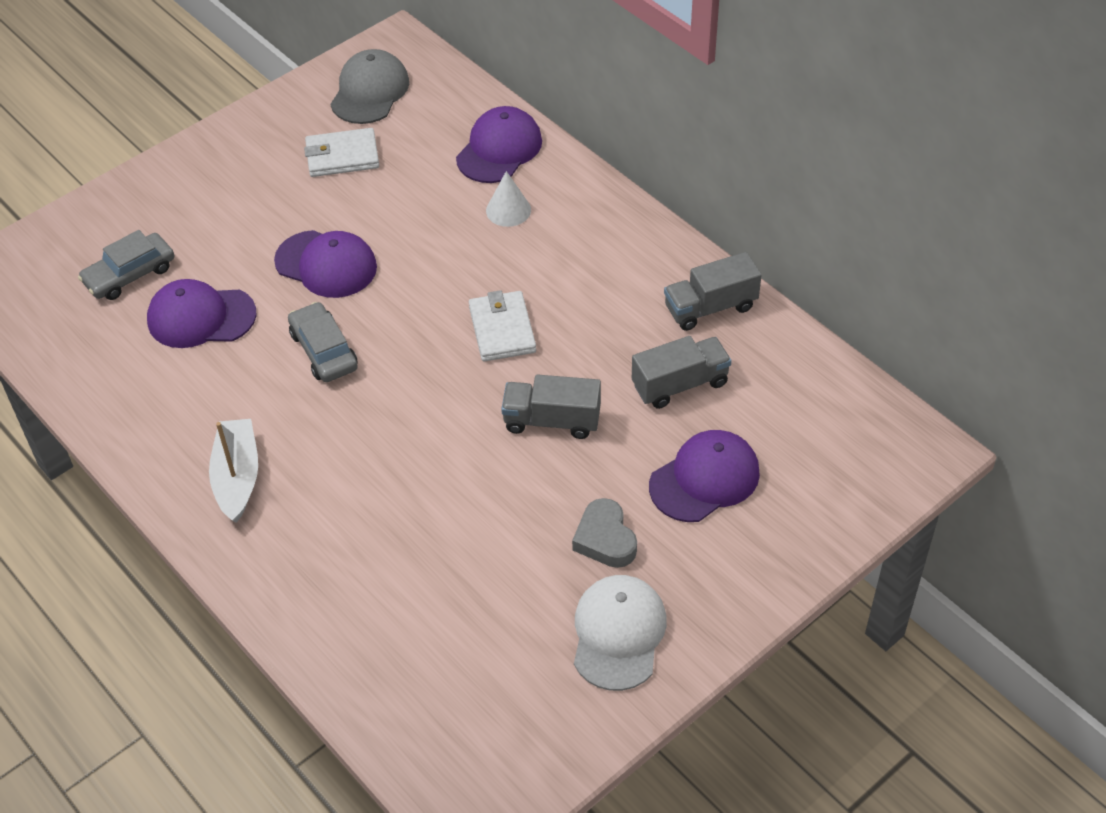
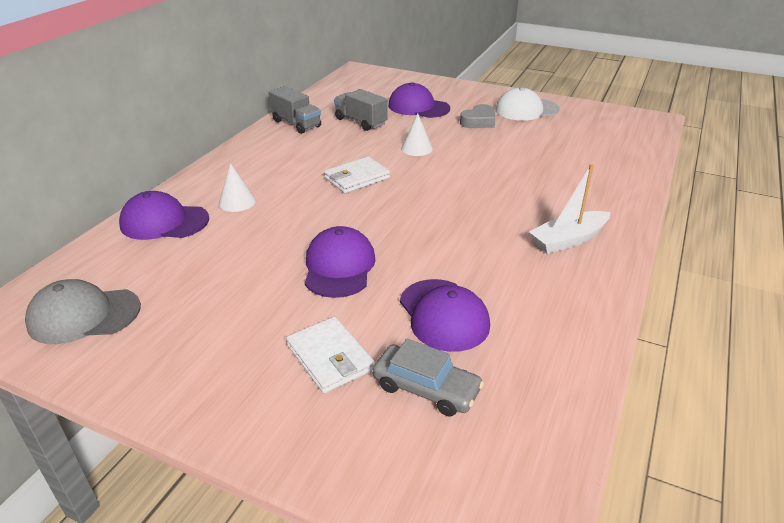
camera: 115 degrees left, 15 degrees down
grey car [288,302,358,382] -> none
white wallet [304,128,379,177] -> white wallet moved to [286,317,375,393]
grey truck [501,374,601,439] -> white cone [401,114,433,156]

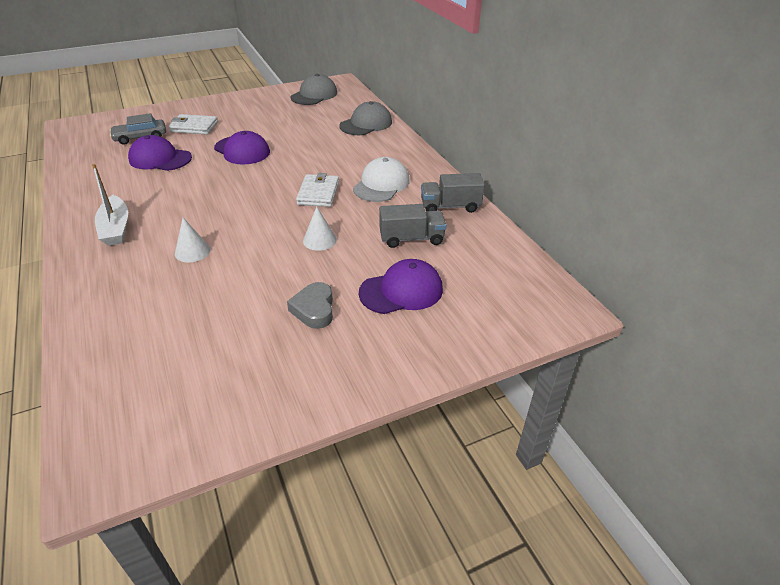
camera: 130 degrees right, 5 degrees up
purple cap [119,191,209,240] -> grey cap [339,101,392,135]
white cone [219,163,256,212] -> white cone moved to [175,218,210,262]
white cap [495,87,559,121] -> white cap moved to [353,157,410,202]
white boat [529,164,611,254] -> white boat turned 150 degrees clockwise [92,164,128,246]

